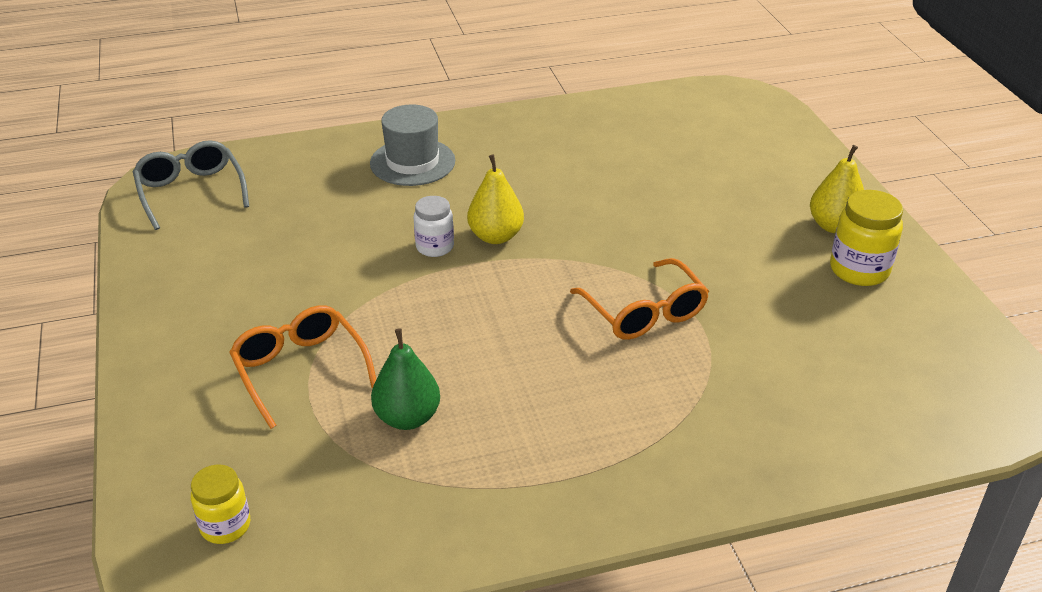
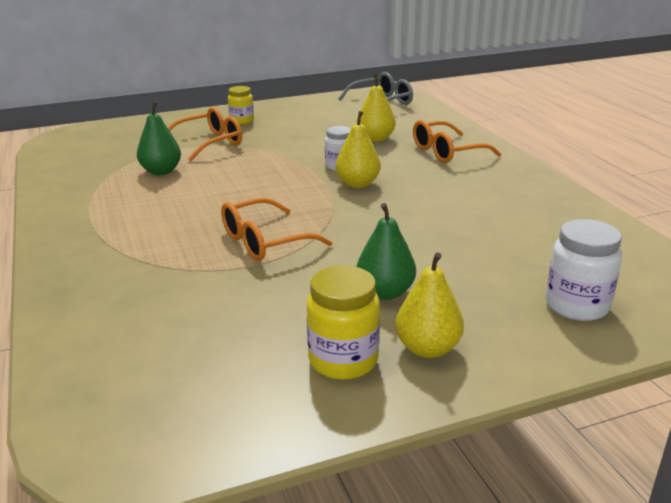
camera: 85 degrees right, 10 degrees down
yellow jar [191,464,250,544] -> yellow jar moved to [228,86,254,124]
grey hat [370,104,455,186] -> orange glasses [413,120,501,163]
none -> yellow pear [357,74,396,142]
none -> green pear [357,203,416,300]
none -> white jar [546,219,622,321]

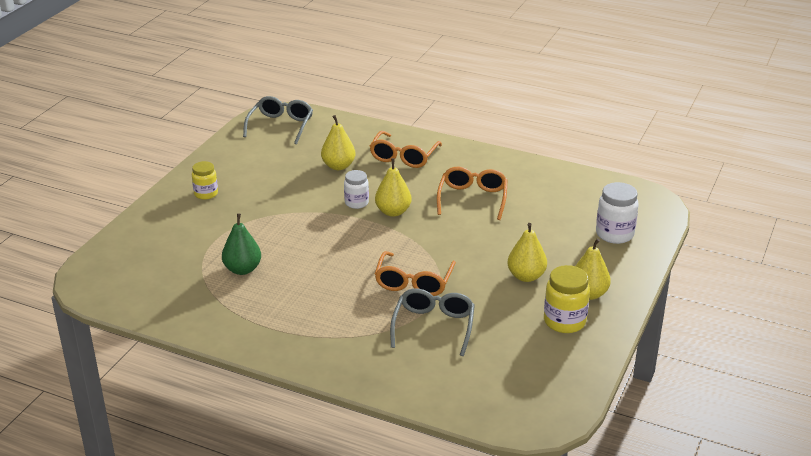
camera: 45 degrees left, 5 degrees up
orange glasses [168,107,242,161] -> orange glasses moved to [437,167,507,220]
green pear [357,203,416,300] -> yellow pear [507,223,547,282]
none -> grey glasses [390,289,475,356]

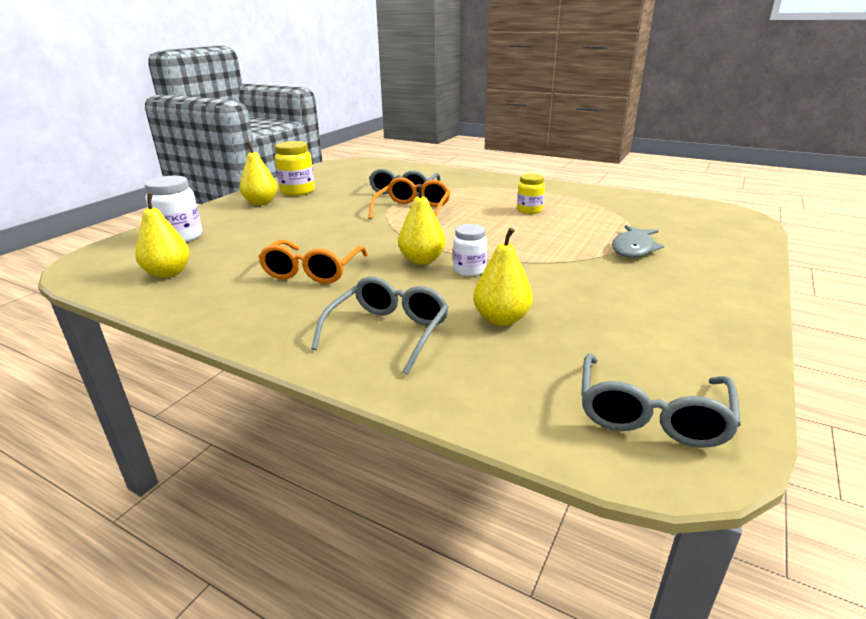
camera: 175 degrees left, 5 degrees down
yellow jar [192,161,218,200] -> yellow jar moved to [517,174,545,214]
green pear [222,213,261,275] -> none
orange glasses [370,131,442,168] -> grey glasses [311,276,449,375]
yellow pear [507,223,547,282] -> yellow pear moved to [135,193,190,278]
none -> grey fish [612,225,664,258]

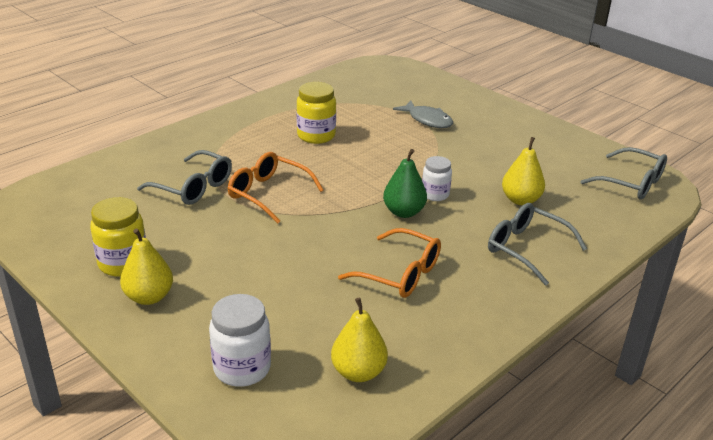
camera: 75 degrees left, 5 degrees up
yellow pear [398,184,446,265] -> green pear [383,149,427,218]
yellow jar [517,174,545,214] -> yellow jar [296,82,336,144], size x1.52

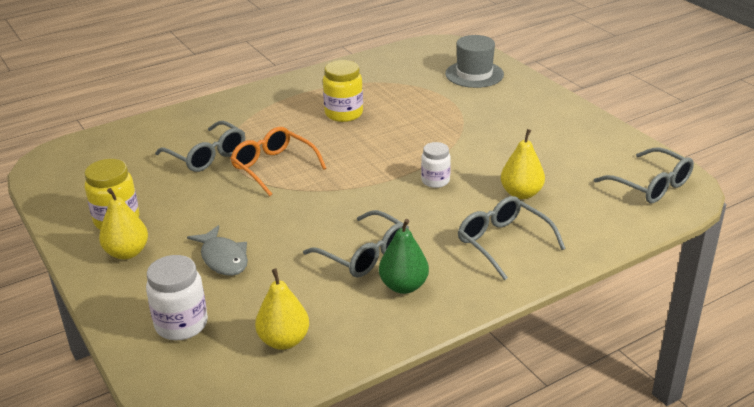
camera: 15 degrees right, 0 degrees up
orange glasses [338,228,441,298] -> grey glasses [303,210,409,278]
green pear [383,149,427,218] -> green pear moved to [379,219,429,294]
grey fish [393,100,453,128] -> grey fish moved to [187,225,248,276]
none -> grey hat [445,35,504,88]

